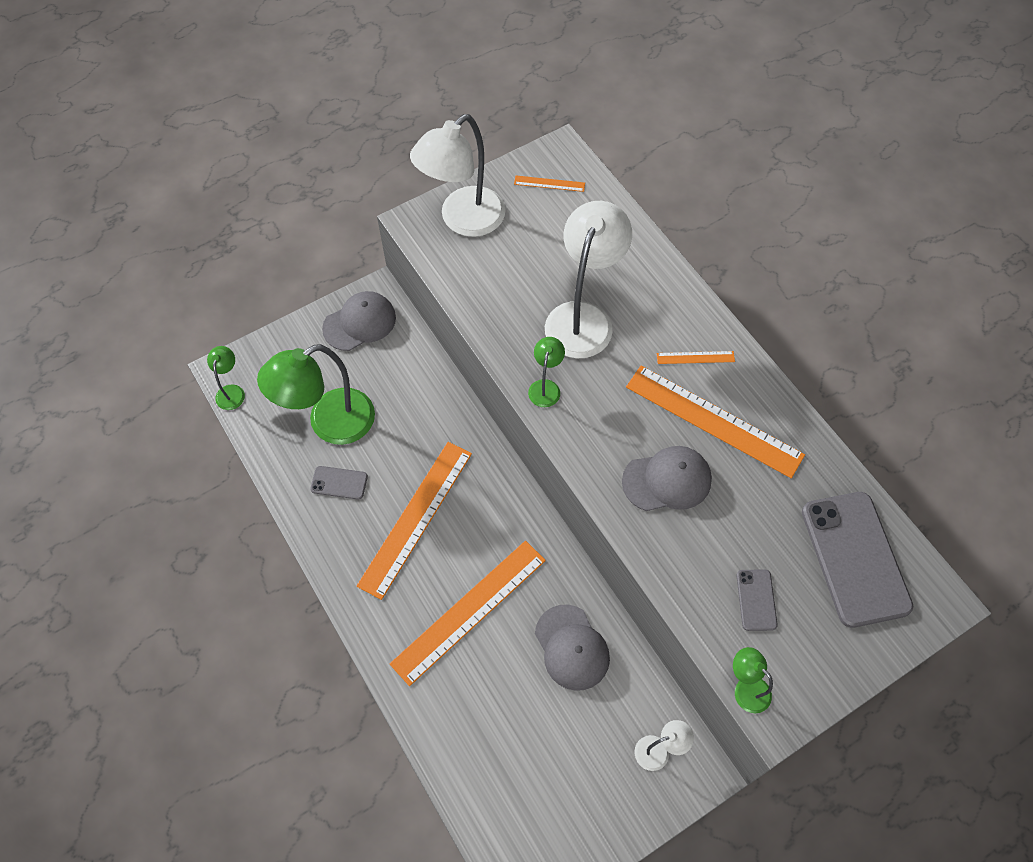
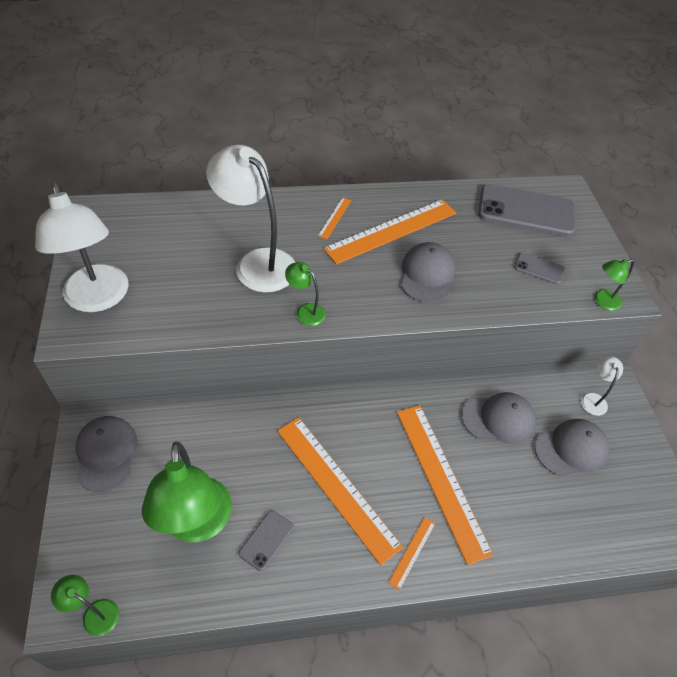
camera: 70 degrees left, 10 degrees down
orange ruler [514,176,585,192] -> orange ruler moved to [388,517,436,590]
none -> grey cap [535,419,609,477]

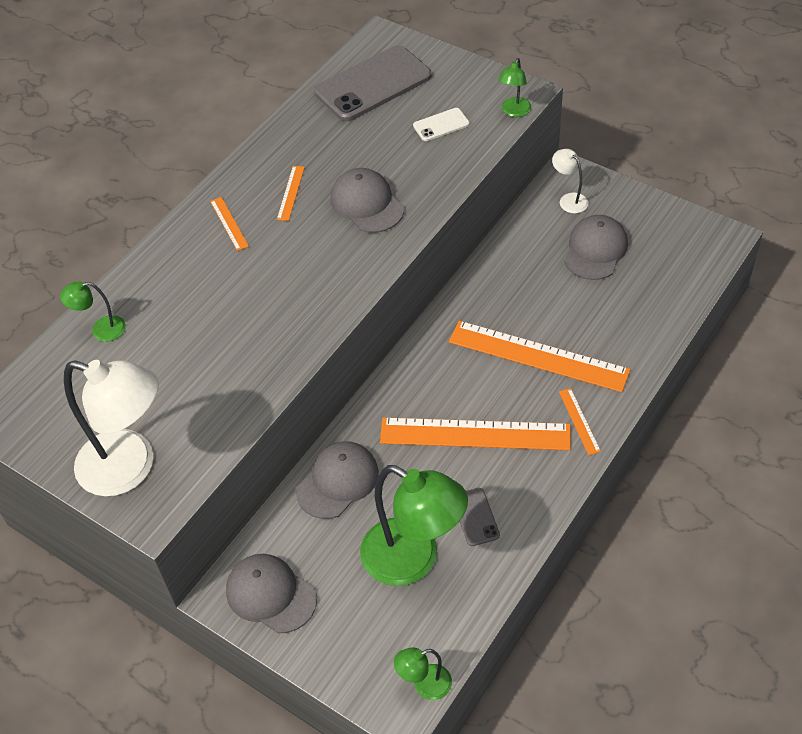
camera: 40 degrees left, 0 degrees up
white lamp [206,145,295,293] -> none
green lamp [285,262,326,326] -> green lamp moved to [60,281,126,342]
orange ruler [323,199,456,265] -> orange ruler [277,166,305,221], size x0.43
grey cap [462,392,536,444] -> grey cap moved to [296,441,379,519]
grey phone [514,253,565,284] -> white phone [413,108,470,141]

